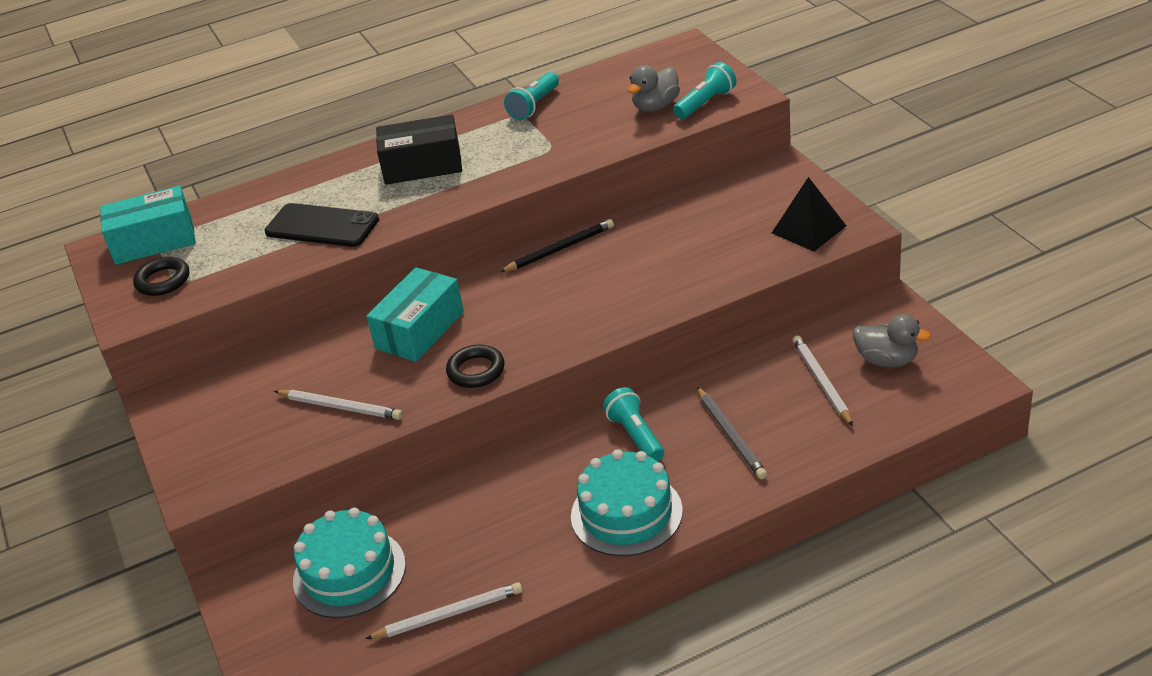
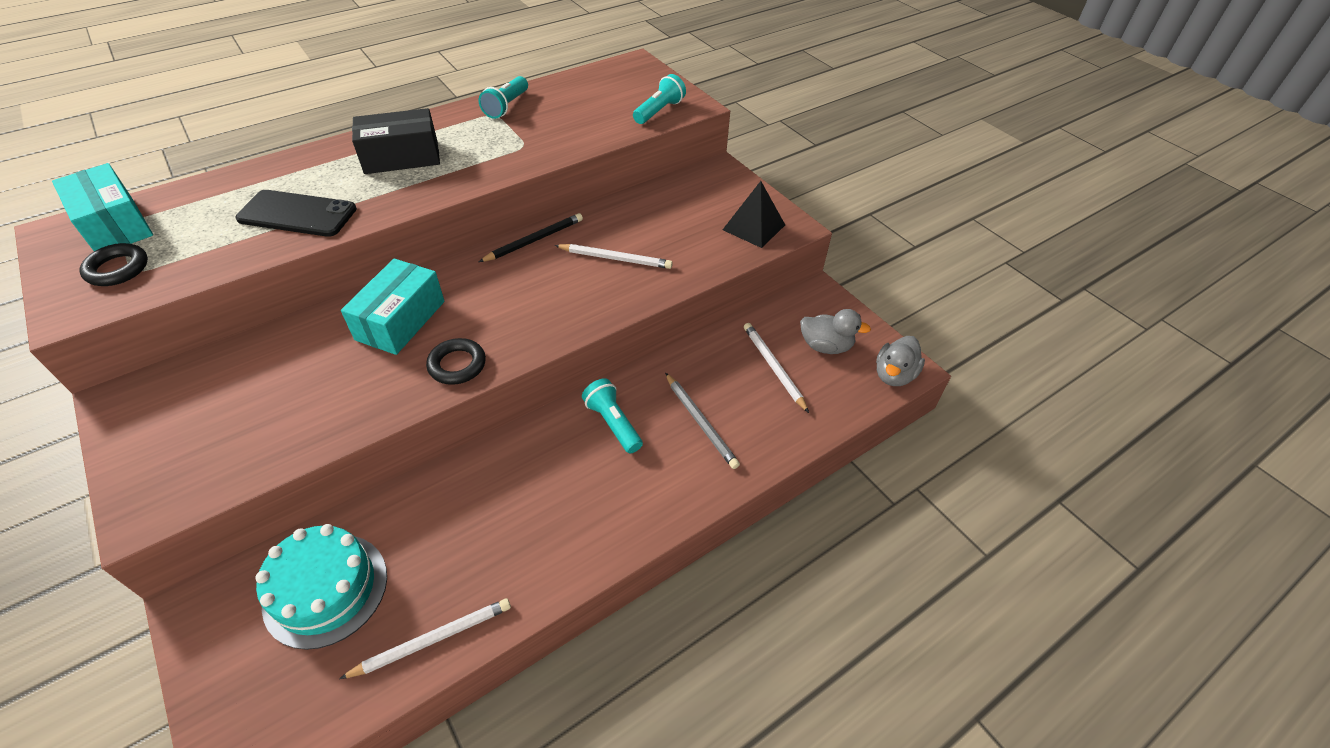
camera: 15 degrees left, 10 degrees up
turquoise box [100,186,196,265] -> turquoise box turned 75 degrees clockwise [52,163,153,251]
white pencil [274,390,403,420] -> white pencil moved to [554,244,673,269]
turquoise cake [571,449,683,556] -> none
grey duck [627,65,680,112] -> grey duck moved to [876,336,925,386]

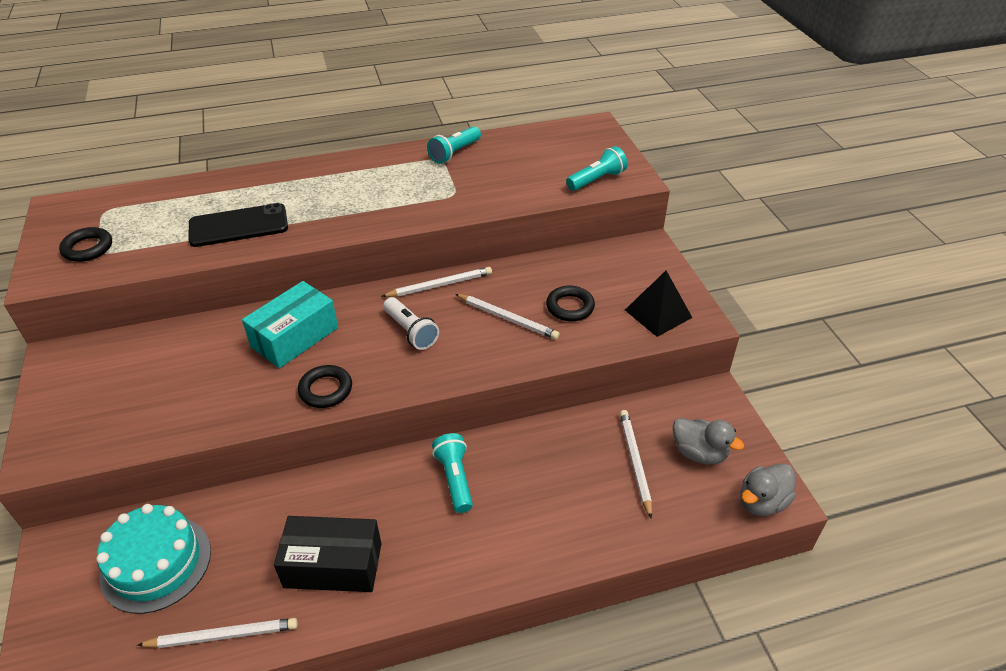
camera: 20 degrees right, 5 degrees down
turquoise box [52,163,153,251] -> none
black phone [235,190,357,237] -> black phone turned 45 degrees counterclockwise [189,203,288,247]
black box [352,108,440,174] -> black box moved to [274,516,381,592]
black pencil [479,213,583,262] -> white pencil [381,267,492,297]
grey pencil [665,373,740,469] -> none
none -> white flashlight [383,297,439,350]
none -> black ring [546,286,595,321]

